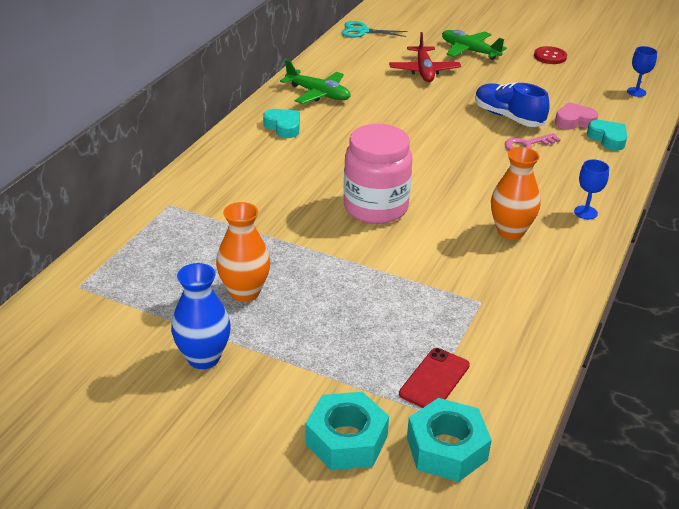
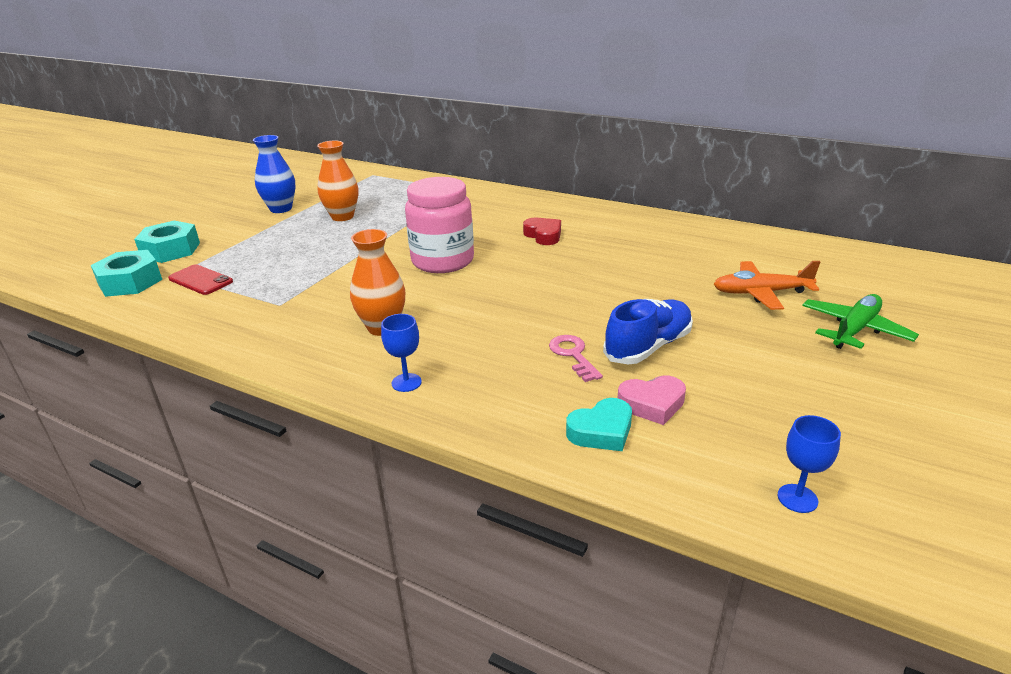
camera: 95 degrees right, 5 degrees down
turquoise heart [263,109,300,138] -> none
green plane [280,60,351,104] -> none
turquoise scissors [342,21,408,37] -> none
red plane [389,32,461,82] -> orange plane [714,261,820,310]
red button [534,46,567,64] -> none
pink heart [555,102,598,130] -> pink heart turned 90 degrees clockwise [618,375,686,425]
none -> red heart [523,218,561,245]

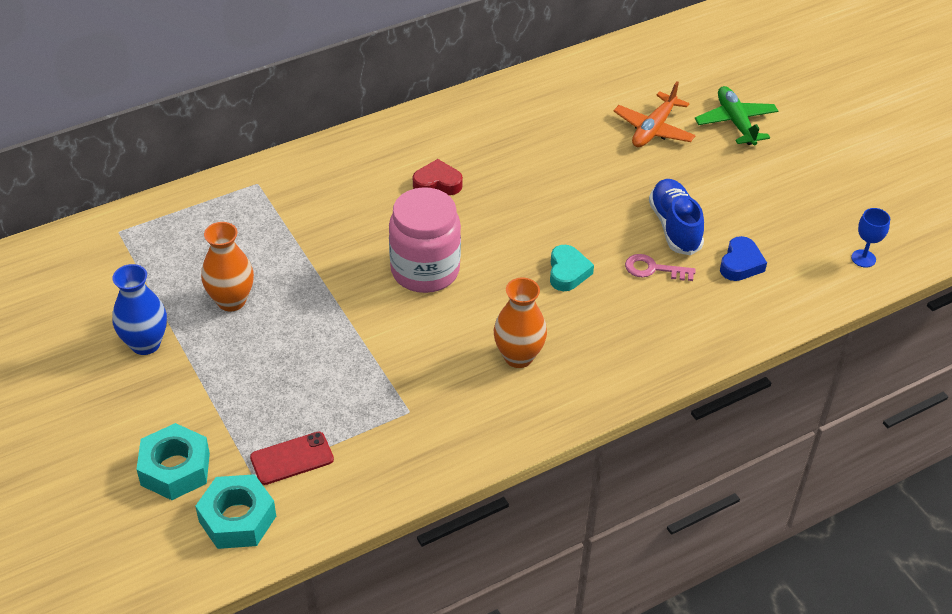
camera: 60 degrees left, 15 degrees up
blue goblet [381,314,422,392] -> none
turquoise heart [566,398,632,451] -> turquoise heart moved to [550,245,594,291]
pink heart [618,375,686,425] -> blue heart [720,236,767,281]

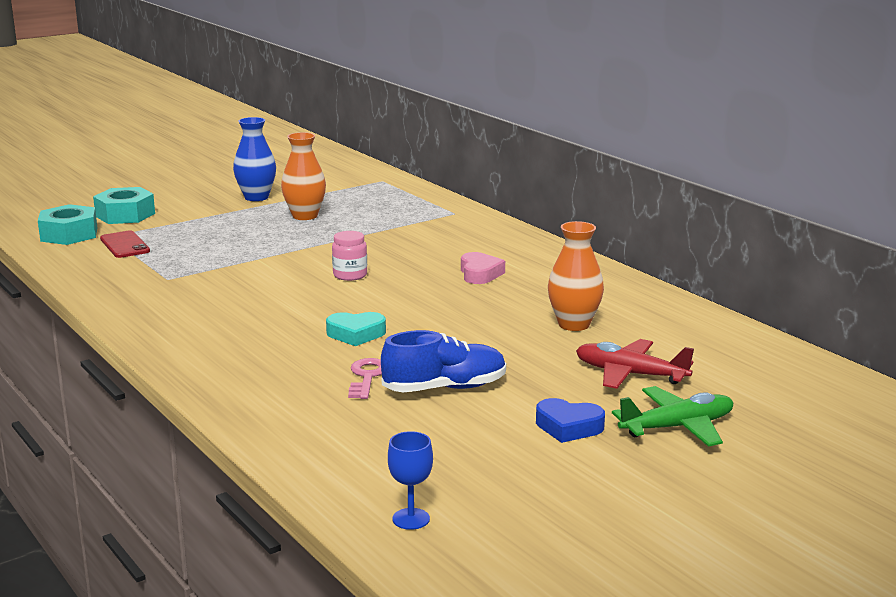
camera: 85 degrees right, 25 degrees down
pink jar [389,187,461,293] -> pink jar [332,231,367,281], size x0.49
red heart [413,159,463,195] -> pink heart [461,252,505,284]
orange vase [494,278,547,368] -> orange vase moved to [548,221,604,331]
orange plane [614,81,696,147] -> red plane [576,339,694,389]
blue heart [720,236,767,281] -> blue heart moved to [536,398,605,443]

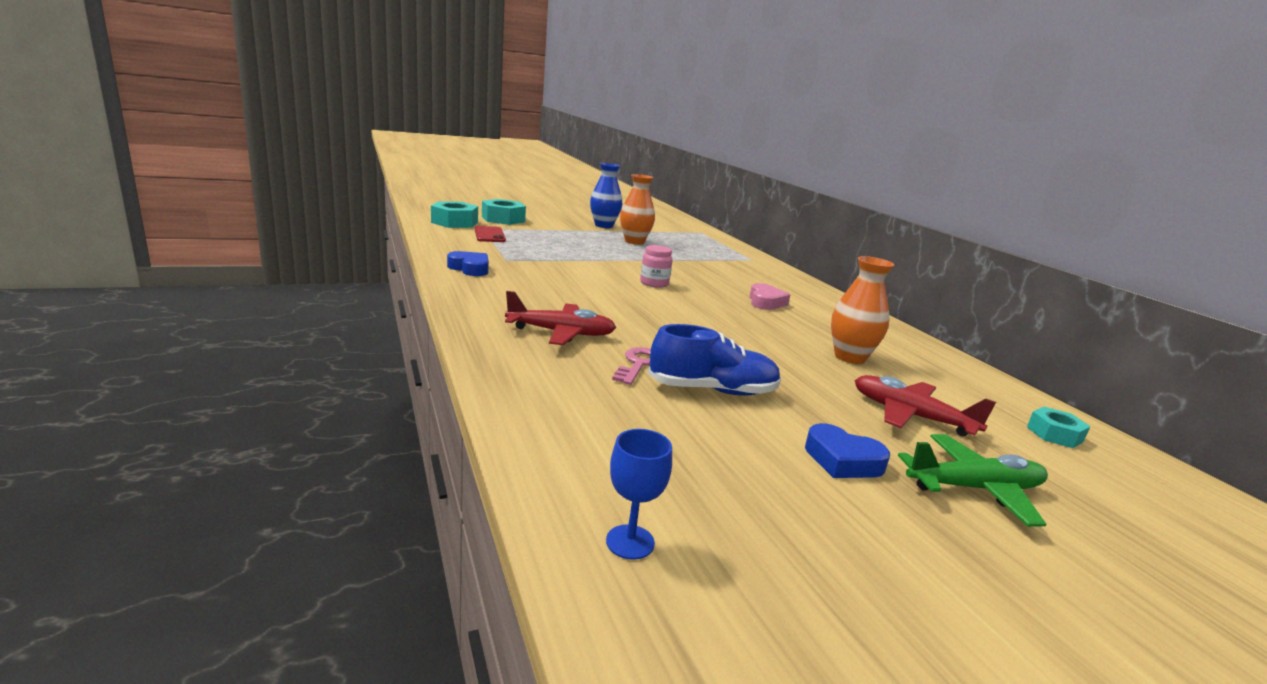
camera: 10 degrees right, 0 degrees up
turquoise heart [326,312,386,346] -> none
none -> blue heart [447,251,489,276]
none -> red plane [505,291,617,345]
none -> turquoise nut [1027,407,1091,448]

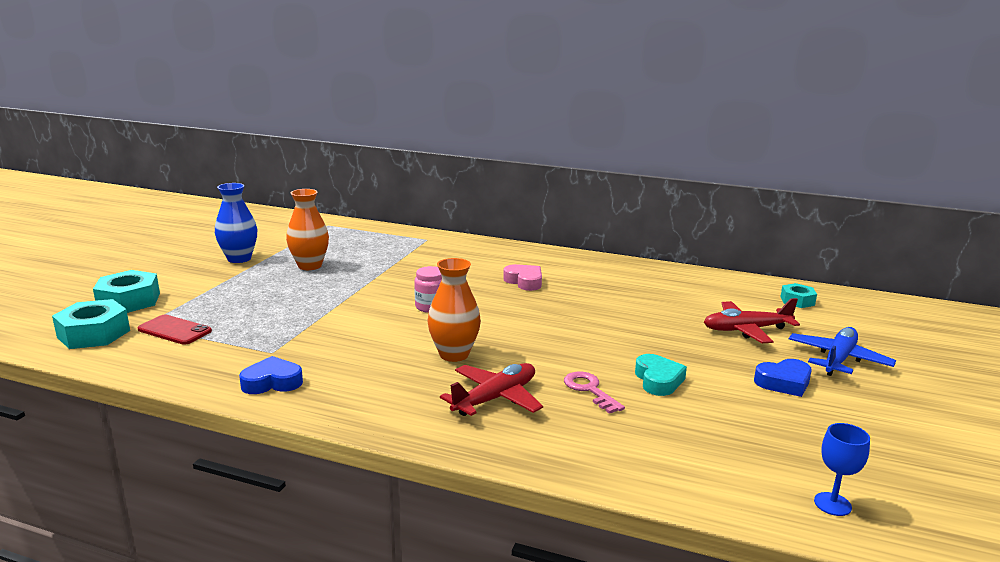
camera: 45 degrees left, 0 degrees up
blue shoe [648,324,781,396] -> turquoise heart [635,354,687,396]
orange vase [831,256,894,364] -> orange vase moved to [428,258,481,362]
green plane [898,434,1048,527] -> blue plane [789,327,896,376]

